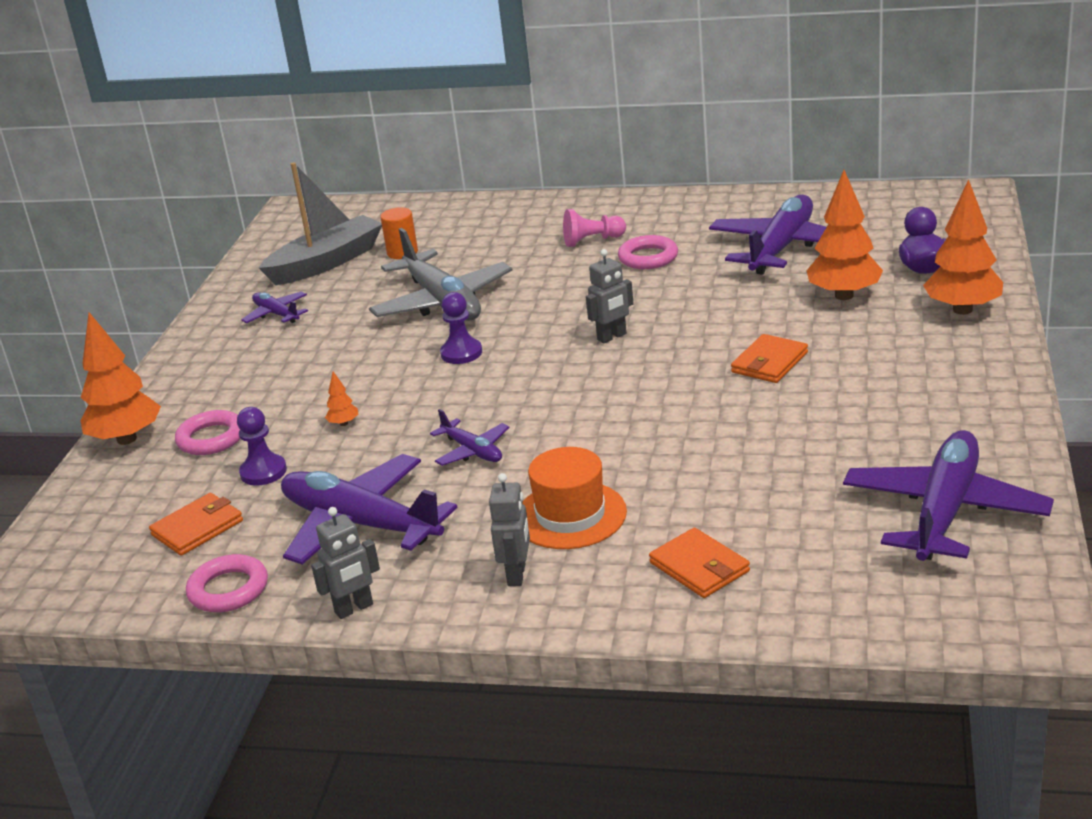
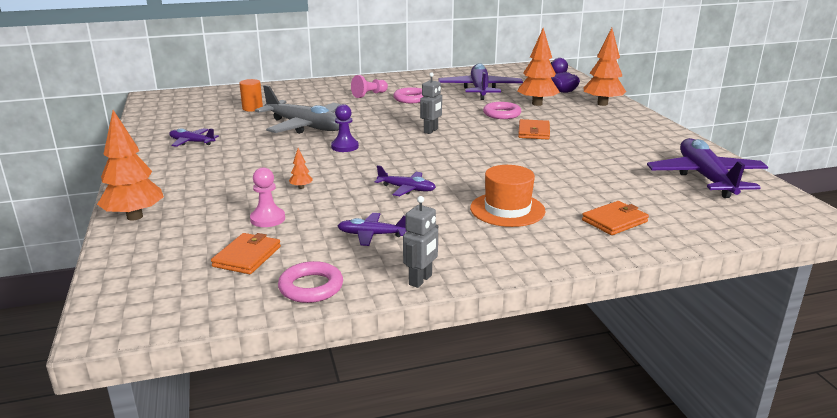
camera: 30 degrees left, 5 degrees down
pink ring [175,410,240,455] -> pink ring moved to [483,102,521,119]
purple pawn [237,407,287,486] -> pink pawn [250,167,285,227]
grey boat [259,162,382,285] -> none
purple plane [281,454,458,564] -> purple plane [338,213,407,246], size x0.49
grey robot [489,473,530,586] -> none
orange wallet [649,528,750,598] -> orange wallet turned 60 degrees counterclockwise [582,201,649,235]

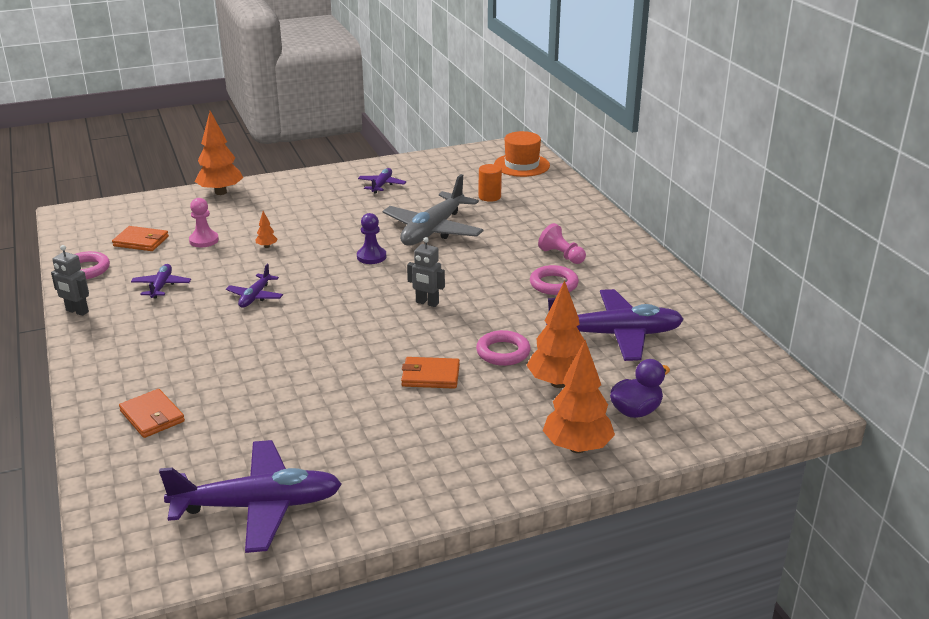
camera: 85 degrees right, 5 degrees up
orange hat [470,165,546,227] -> orange hat moved to [494,131,550,177]

